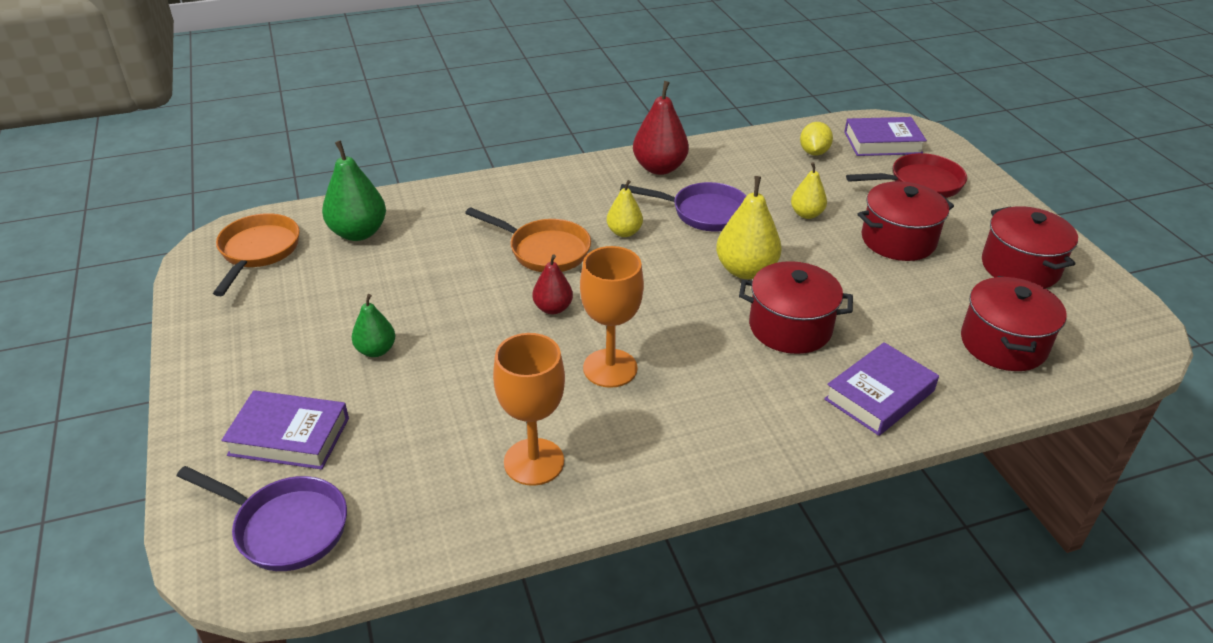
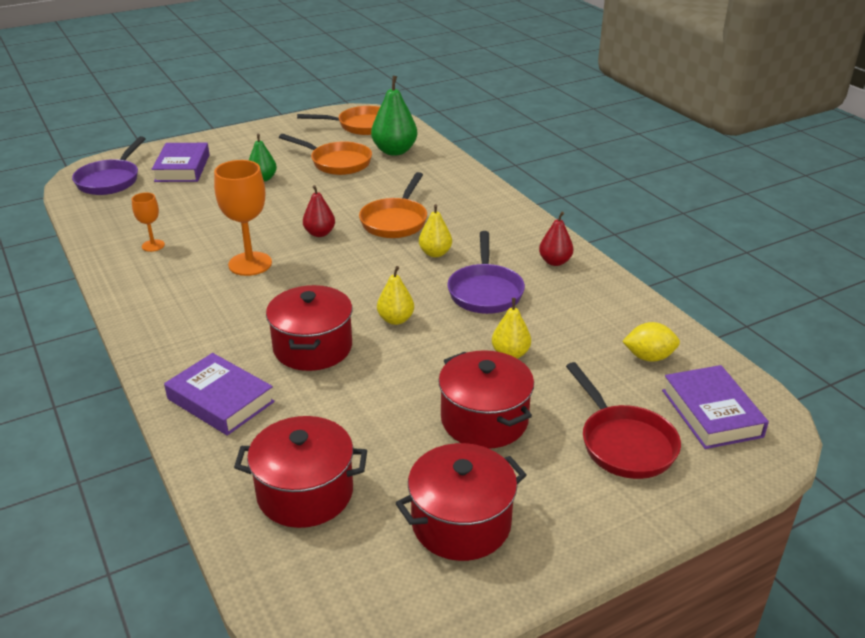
camera: 80 degrees right, 5 degrees down
orange goblet [493,333,565,486] -> orange goblet [132,192,165,252], size x0.54
red pear [633,81,689,175] -> red pear [539,212,573,266], size x0.60
yellow pear [716,176,781,279] -> yellow pear [377,266,414,325], size x0.60
none -> orange pan [279,134,372,175]

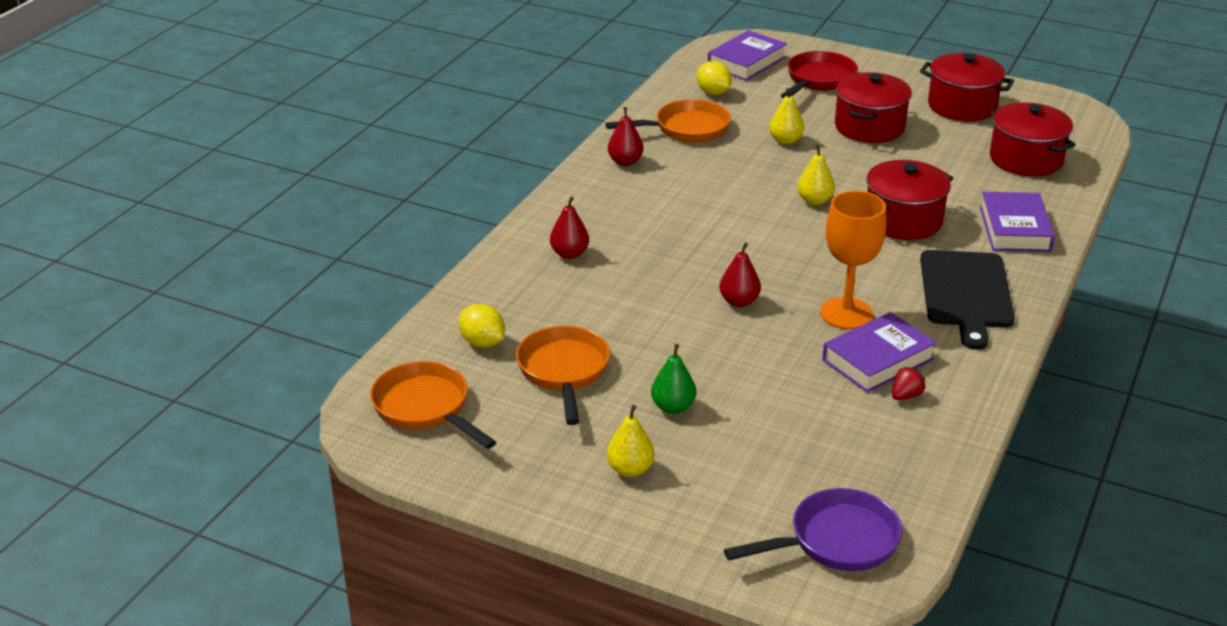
camera: 125 degrees left, 0 degrees up
orange goblet [132,192,165,252] -> red strawberry [892,367,926,400]
purple book [152,143,210,182] -> purple book moved to [822,312,937,393]
orange pan [359,172,427,238] -> orange pan moved to [605,99,731,143]
green pear [371,76,417,156] -> yellow lemon [458,304,505,348]
yellow pear [419,204,452,257] -> yellow pear moved to [607,405,654,477]
purple pan [447,231,525,314] -> none
none -> red pear [550,197,589,259]
none -> black cutting board [920,250,1015,350]

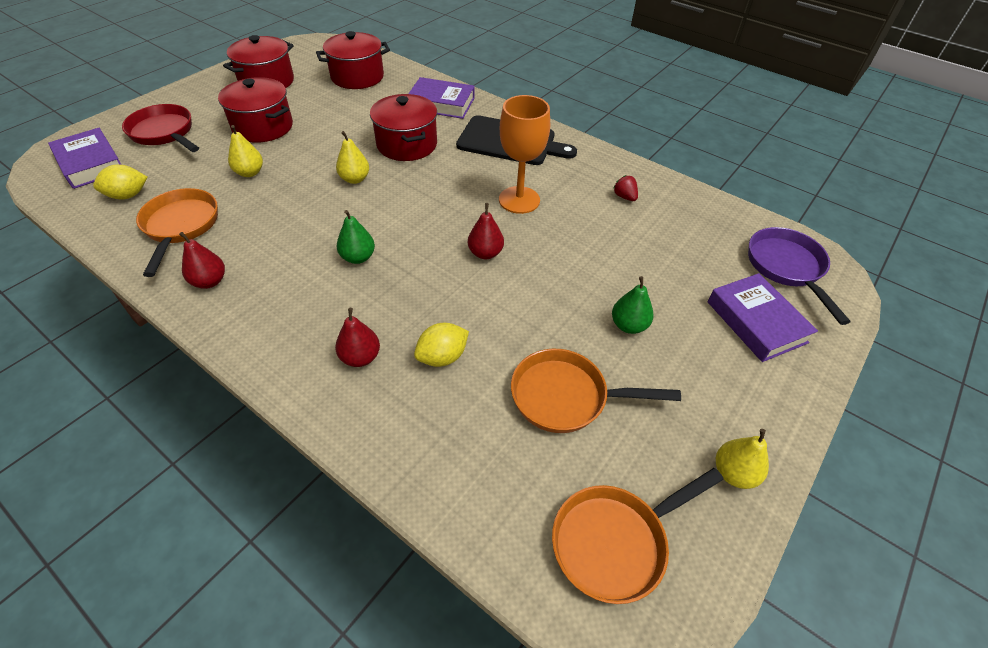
camera: 80 degrees left, 15 degrees up
yellow lemon [458,304,505,348] -> yellow lemon moved to [414,323,469,367]
yellow pear [607,405,654,477] -> yellow pear moved to [716,429,769,489]
purple book [822,312,937,393] -> purple book moved to [708,273,818,362]
none -> green pear [337,210,375,264]

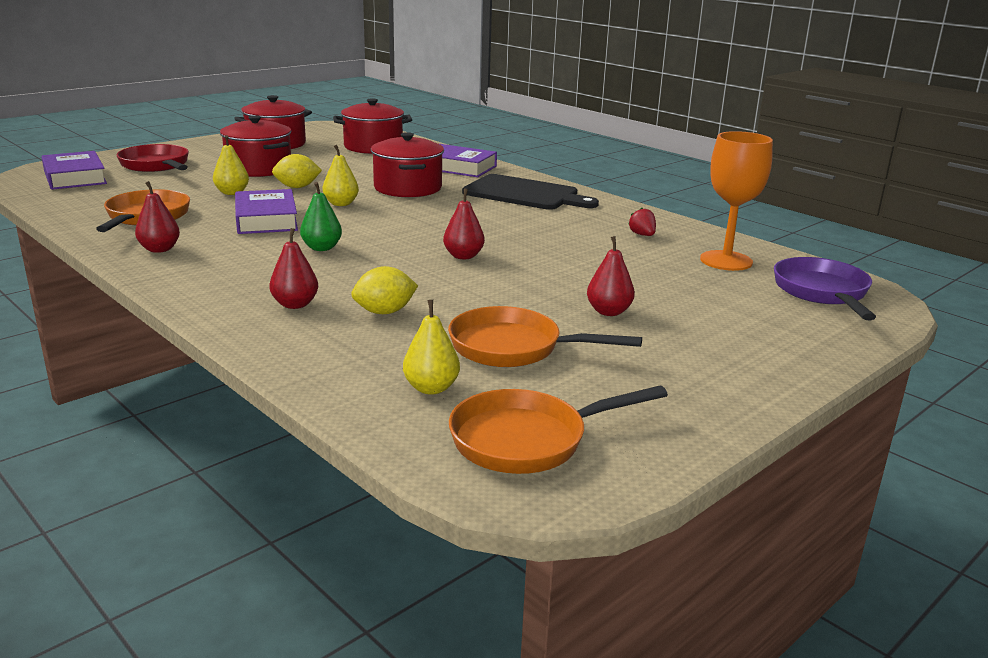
camera: 10 degrees right, 25 degrees down
yellow lemon [93,164,147,199] -> yellow lemon moved to [272,154,322,188]
orange goblet [499,95,550,214] -> orange goblet moved to [700,131,773,271]
green pear [612,276,654,334] -> red pear [587,236,635,316]
purple book [708,273,818,362] -> purple book moved to [235,189,298,234]
yellow pear [716,429,769,489] -> yellow pear moved to [403,300,460,395]

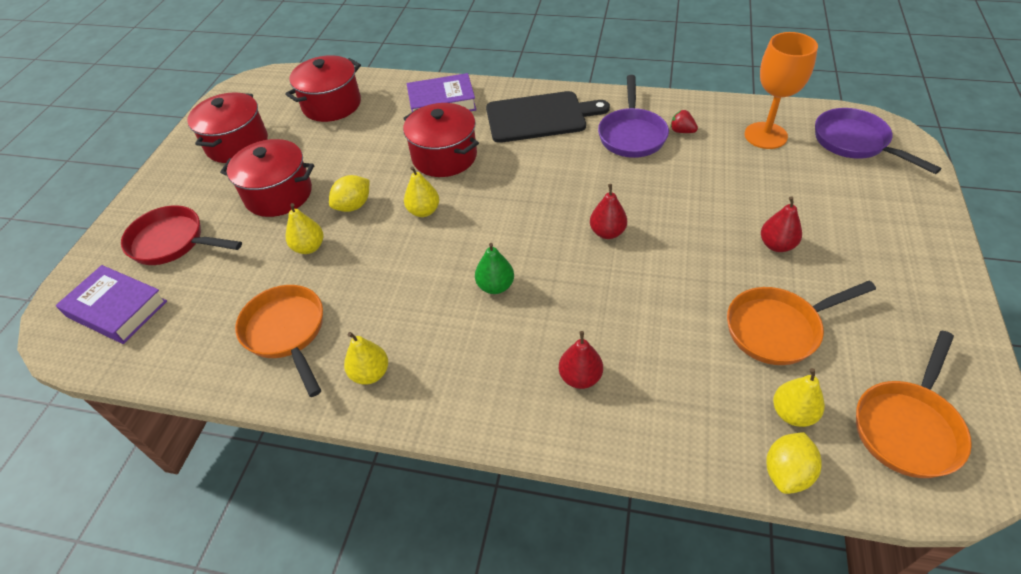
camera: 30 degrees left, 25 degrees up
red pear [135,181,180,253] -> yellow pear [344,332,388,385]
purple book [235,189,298,234] -> none
yellow lemon [351,266,418,314] -> yellow lemon moved to [766,432,822,494]
none -> purple pan [598,75,669,158]

